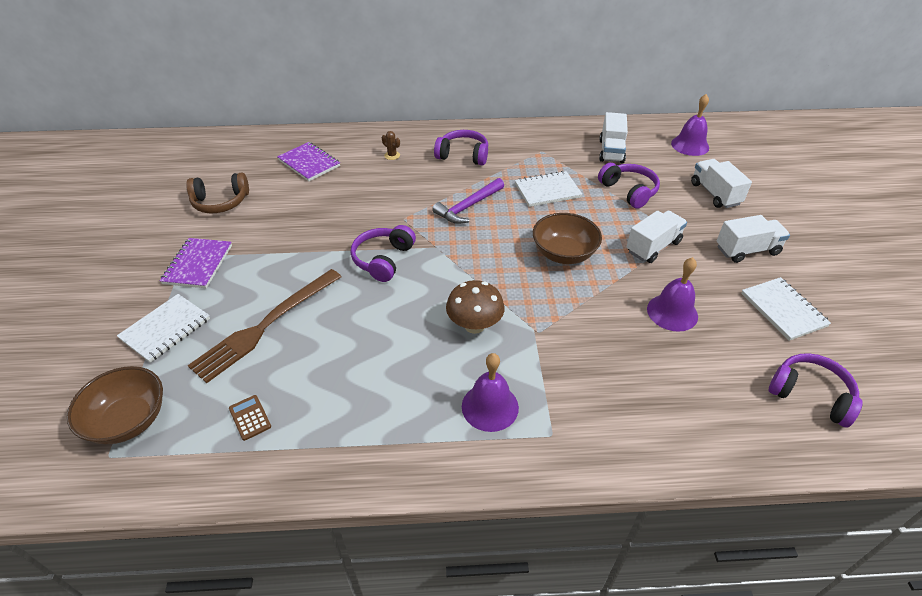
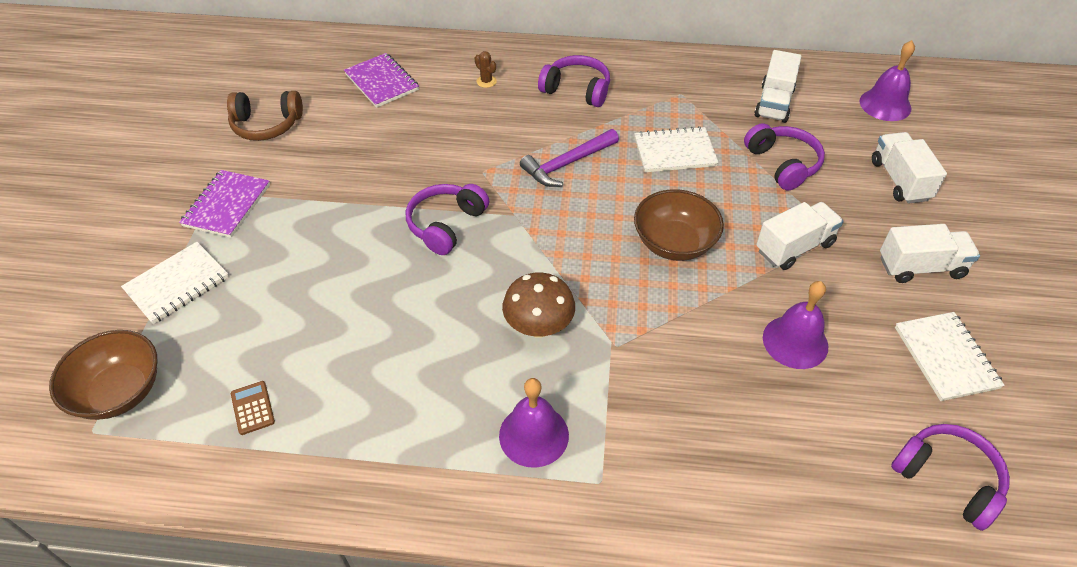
camera: 10 degrees right, 5 degrees up
brown fork [188,269,342,383] -> none

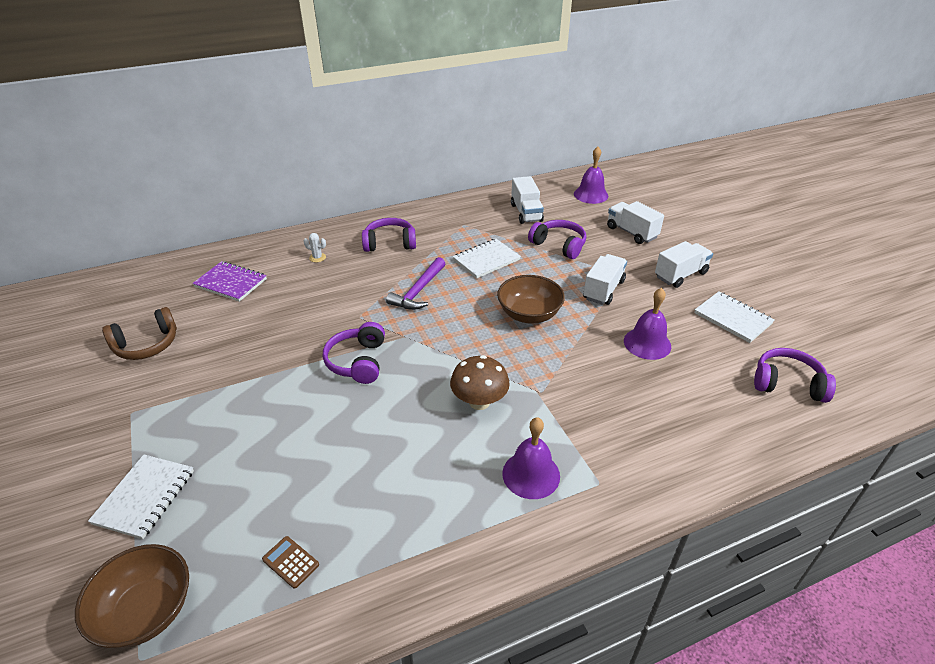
camera: 30 degrees left, 10 degrees down
purple notebook [179,170,270,238] -> none
brown cactus [475,51,497,88] -> white cactus [304,233,326,262]

